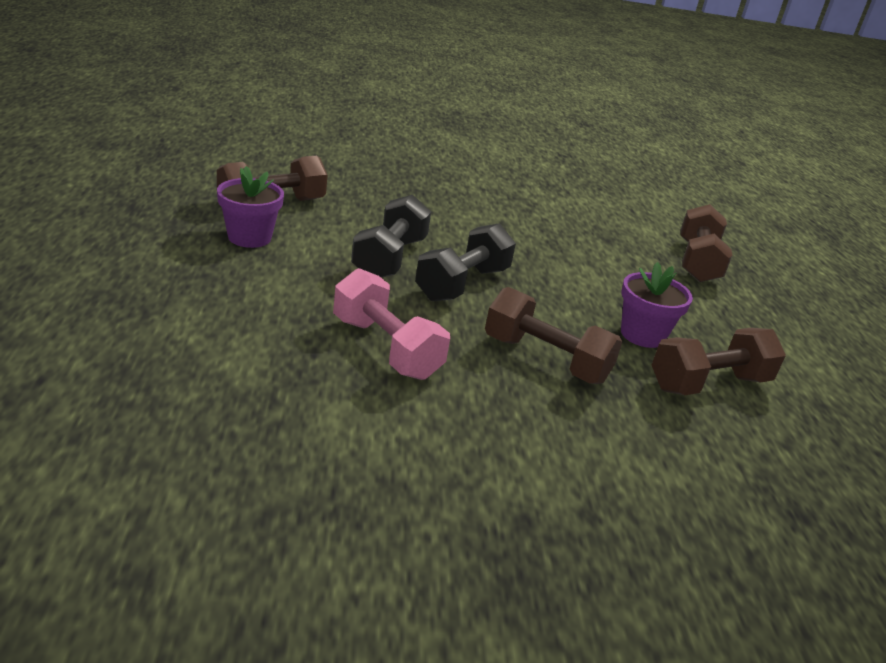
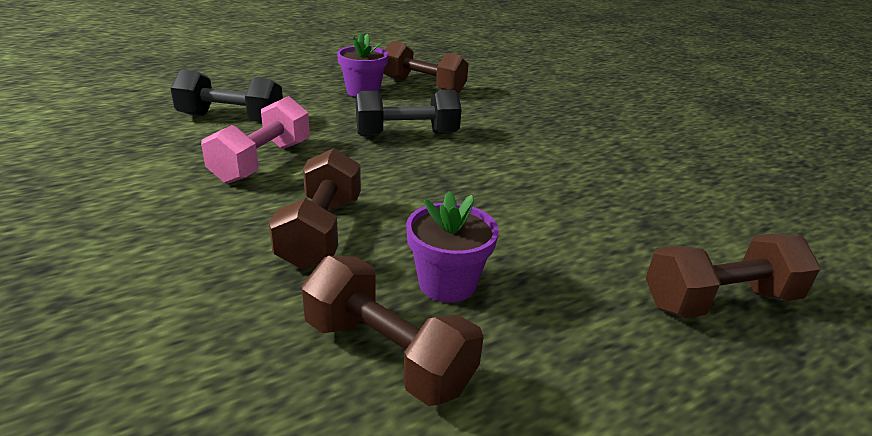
camera: 65 degrees right, 0 degrees up
black dumbbell [415,223,516,301] -> black dumbbell moved to [170,70,283,123]

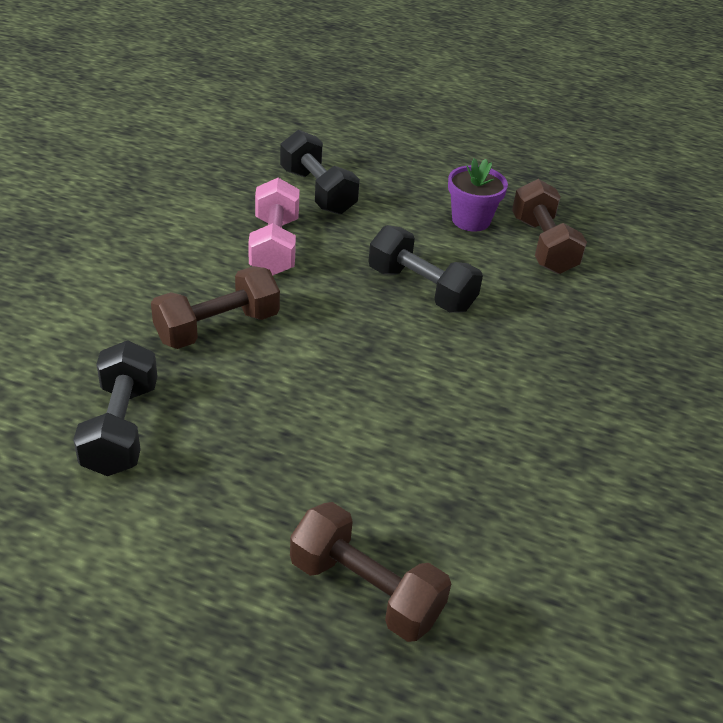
camera: 50 degrees right, 10 degrees up
pink dumbbell [201,96,310,184] -> pink dumbbell turned 75 degrees counterclockwise [248,178,300,275]
brown dumbbell [302,256,484,406] -> black dumbbell [73,340,157,476]
purple flower pot [406,191,499,303] -> none

